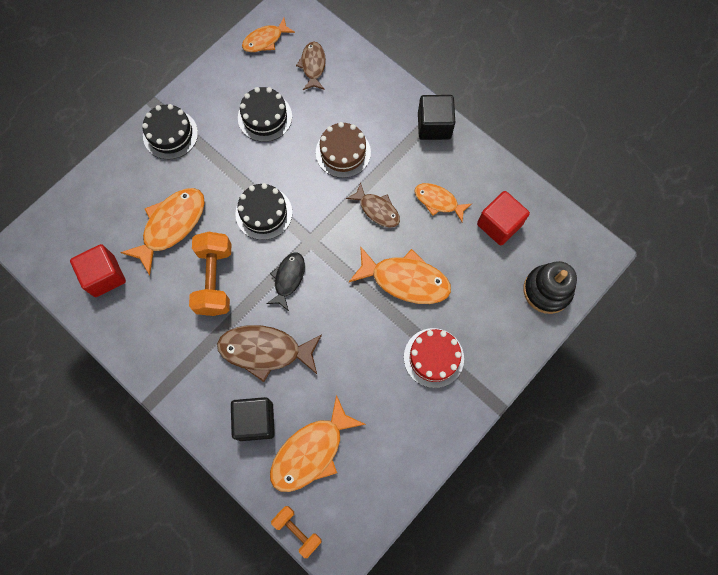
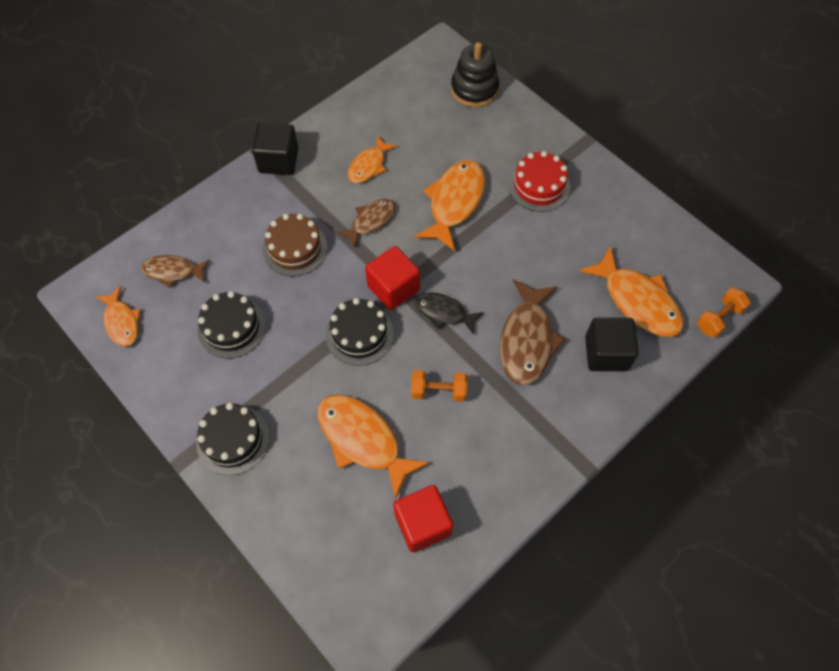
camera: 85 degrees left, 10 degrees down
orange dumbbell [189,232,231,316] -> orange dumbbell [411,370,467,402], size x0.59
red cube [477,191,530,245] -> red cube moved to [365,246,420,310]

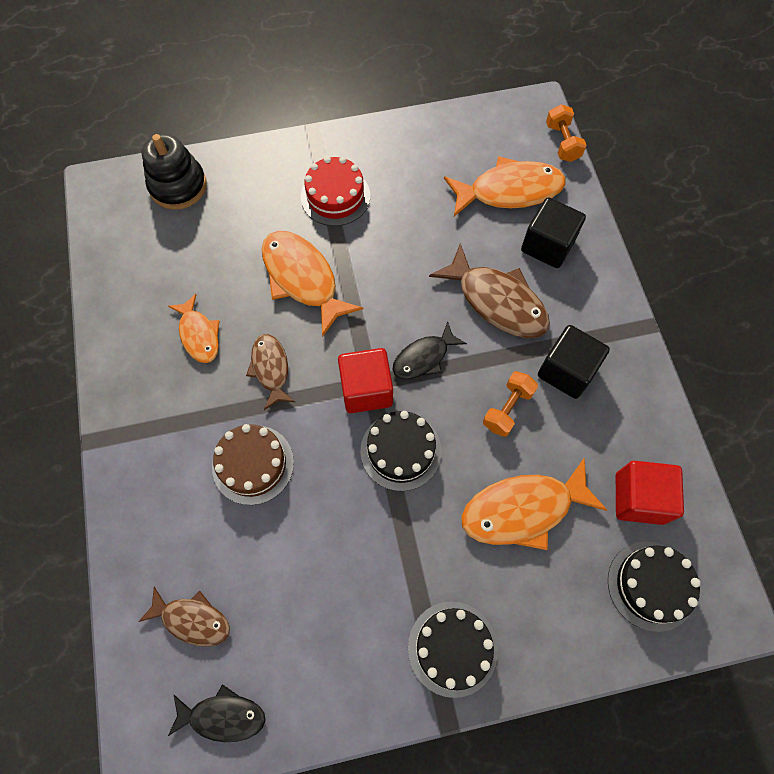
camera: 60 degrees left, 5 degrees up
orange fish [96,286,140,347] -> black fish [168,684,266,742]
brown fish [141,255,210,288] -> brown fish turned 105 degrees counterclockwise [138,587,230,647]
black cake [197,291,266,359] -> black cake moved to [608,541,701,632]
black cube [252,123,298,175] -> black cube moved to [538,325,610,399]

